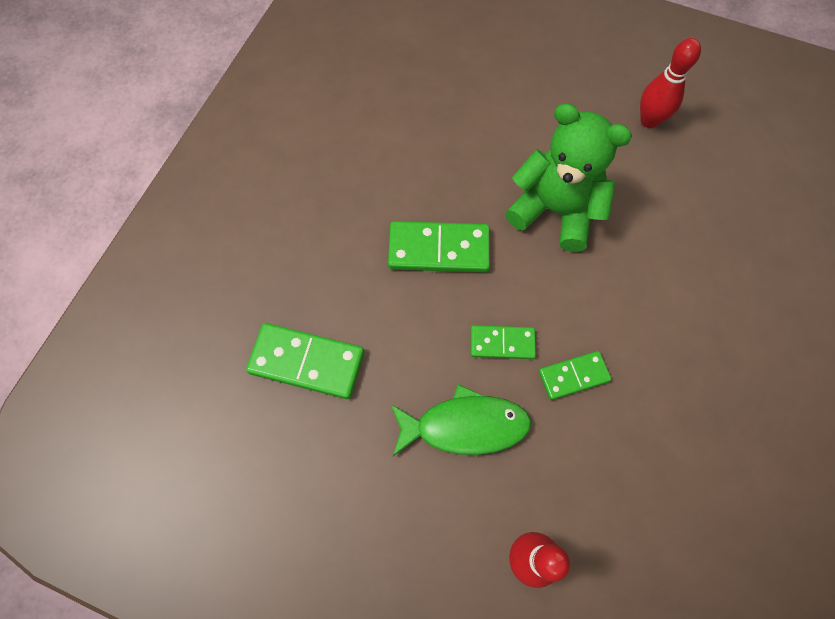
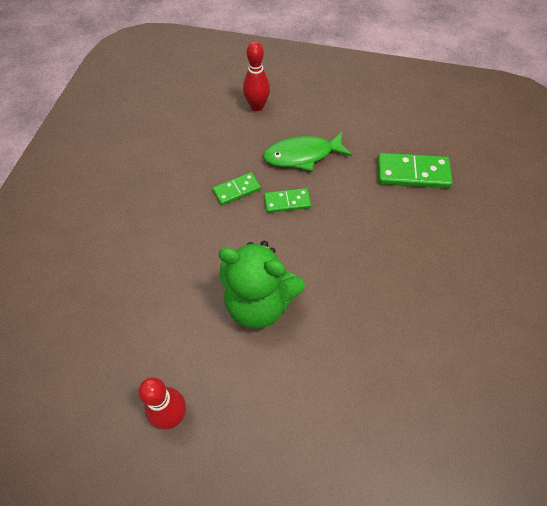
camera: 170 degrees right, 10 degrees down
green domino [388,221,490,273] -> none

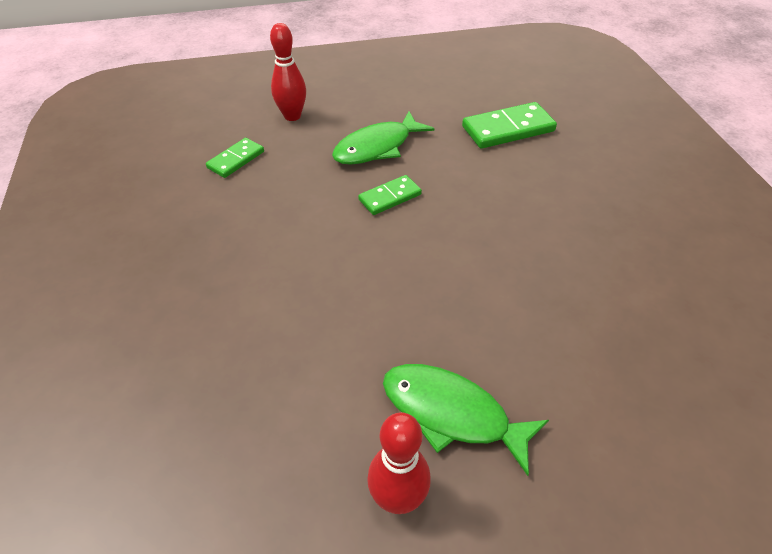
camera: 25 degrees left, 10 degrees down
green domino [213,172,261,205] -> green domino moved to [206,138,264,178]
green teddy bear [218,241,305,329] -> none
none -> green fish [383,364,549,476]

